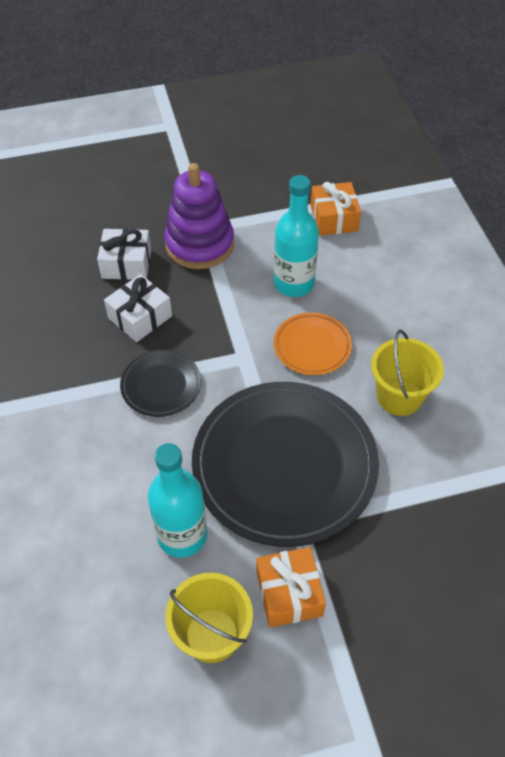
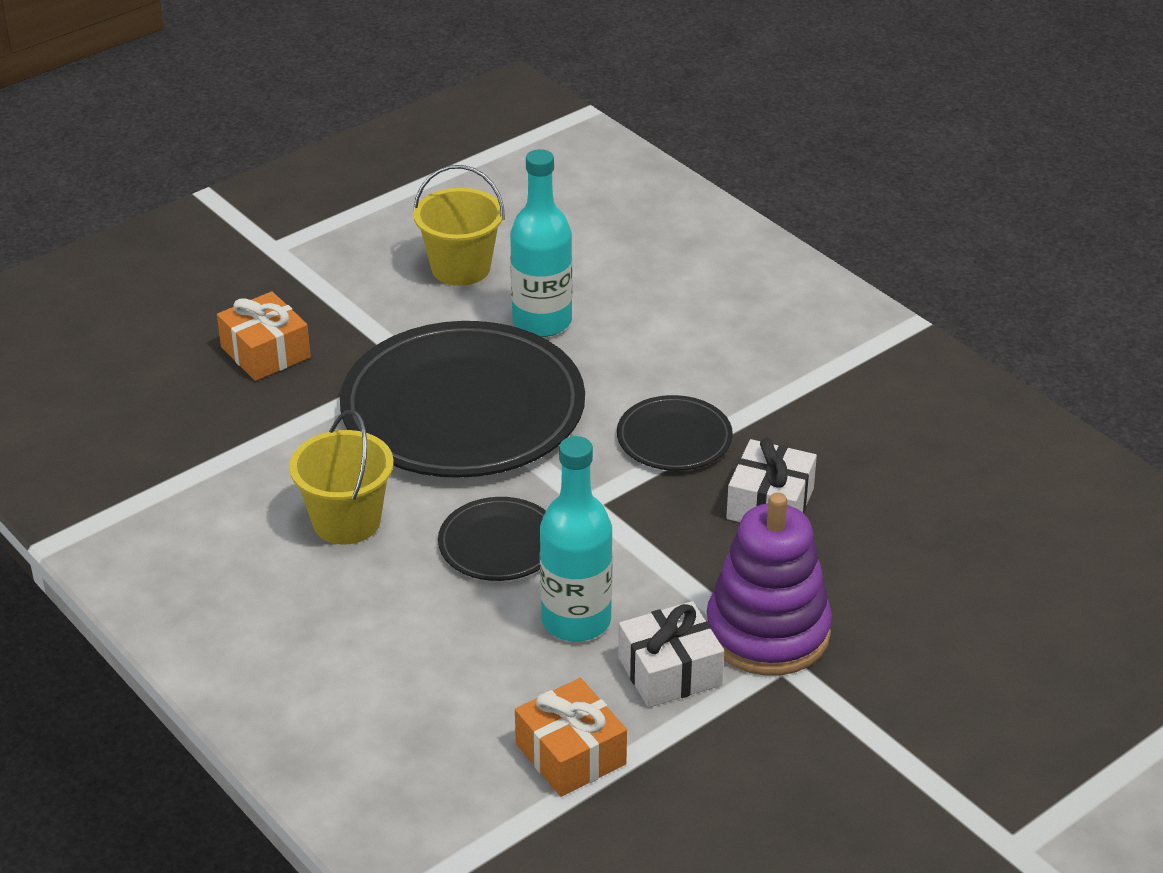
camera: 155 degrees right, 15 degrees down
white gift [97,229,151,280] -> white gift moved to [618,601,724,708]
orange gift [256,547,326,628] -> orange gift moved to [217,291,311,381]
orange plate [274,312,352,375] -> black plate [438,497,546,581]

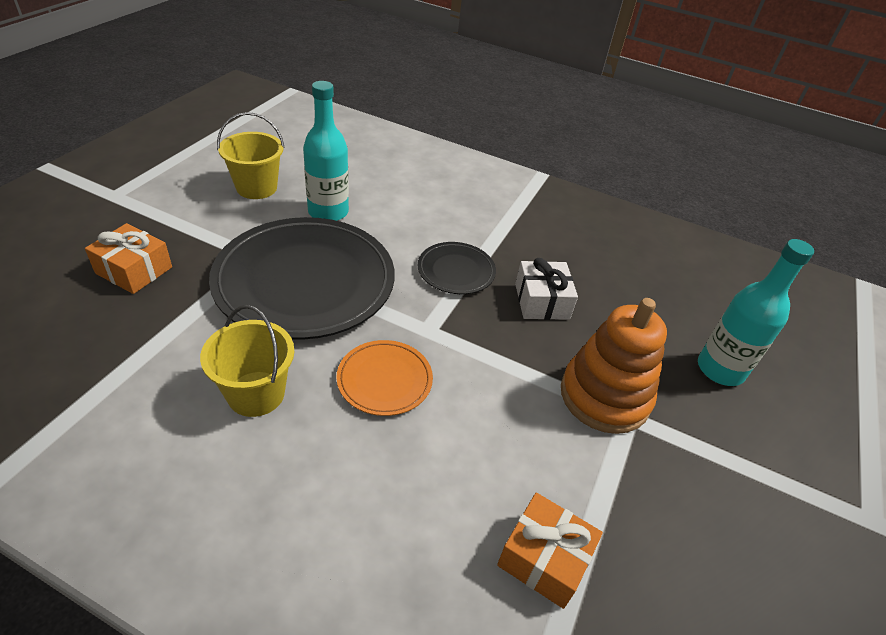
camera: 30 degrees left, 5 degrees up
black plate [438,497,546,581] -> orange plate [336,340,433,416]
turquoise bottle [540,436,613,642] -> turquoise bottle moved to [698,239,814,386]
white gift [618,601,724,708] -> none
purple stacking toy [706,492,832,676] -> orange stacking toy [561,298,667,434]

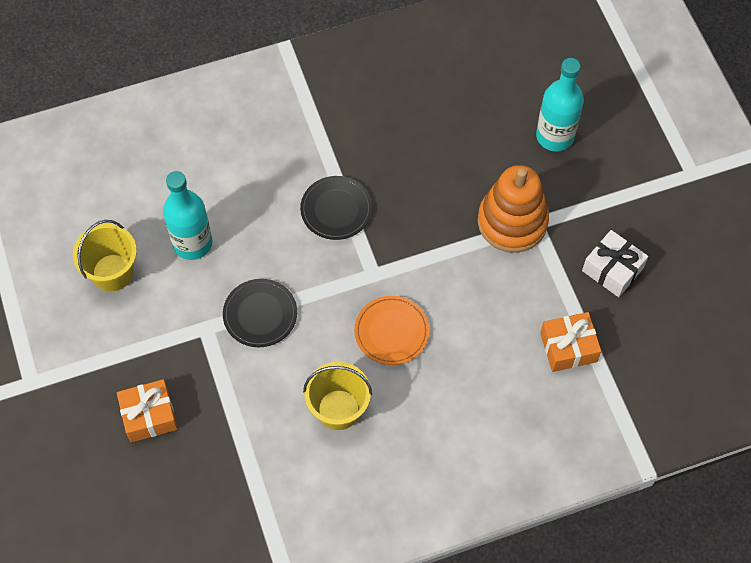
camera: 40 degrees left, 20 degrees up
black plate [209,217,395,340] -> black plate [223,279,297,347], size x0.47
white gift [515,258,578,320] -> white gift moved to [582,230,648,297]

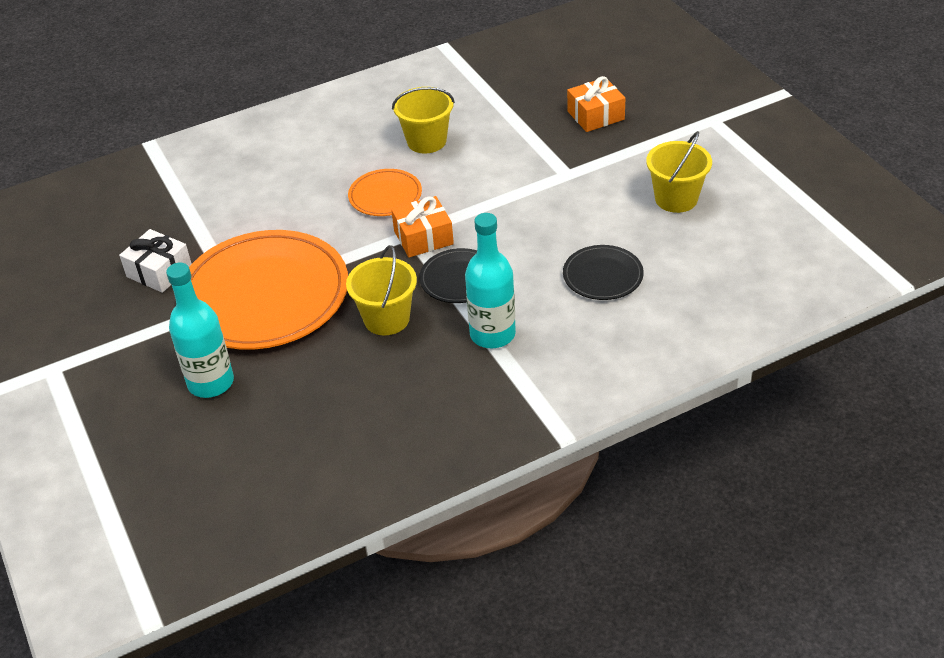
camera: 175 degrees right, 20 degrees down
turquoise bottle [163,171,213,260] -> turquoise bottle moved to [465,213,516,348]
black plate [223,279,297,347] -> black plate moved to [563,245,644,300]
orange stacking toy [478,165,549,253] -> orange plate [189,230,348,350]
orange gift [540,312,601,372] -> orange gift moved to [391,196,454,257]
none -> yellow bucket [346,245,417,335]

